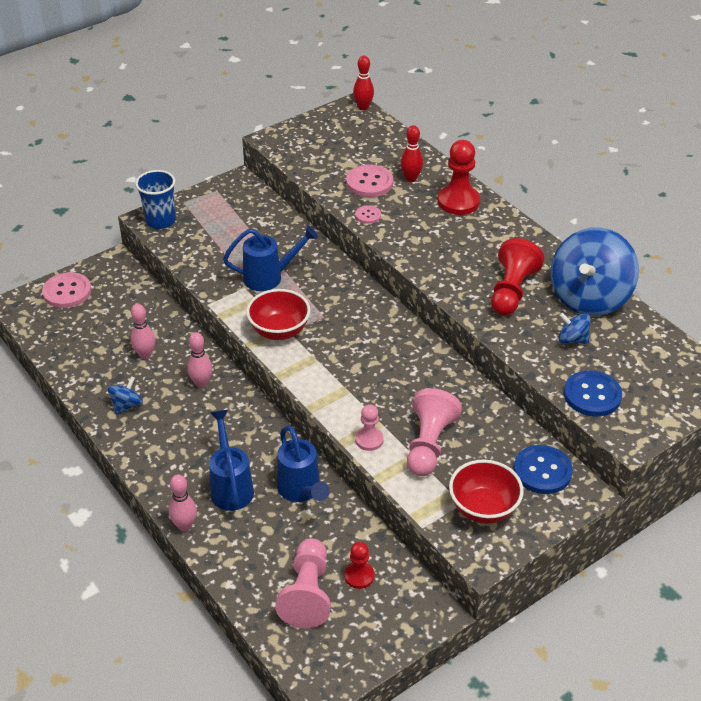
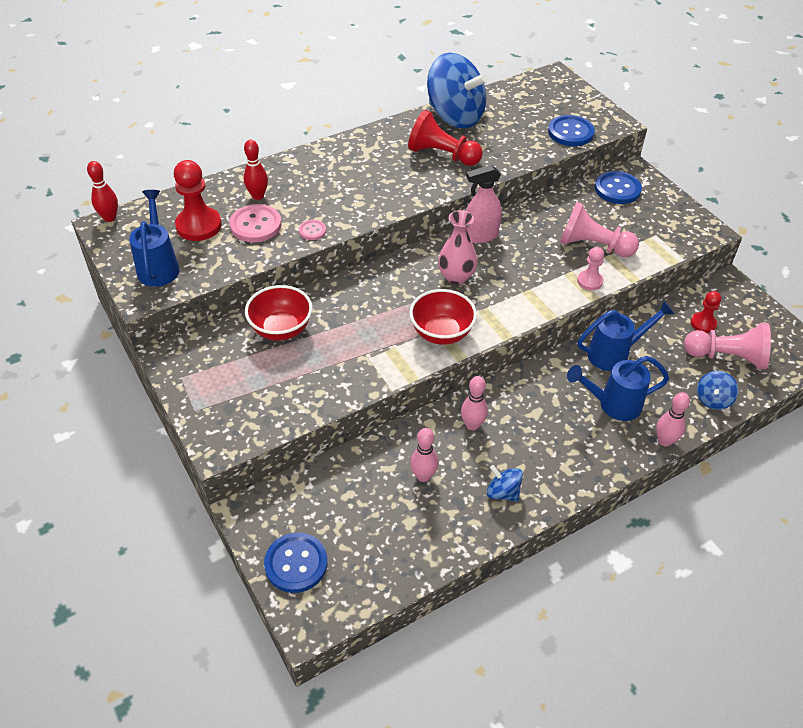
camera: 85 degrees left, 5 degrees up
pink button [42,272,91,308] -> blue button [264,533,327,593]
blue cup [135,170,176,229] -> none
blue watering can [223,226,318,291] -> blue watering can moved to [129,190,180,287]
red pawn [438,140,480,215] -> red pawn moved to [174,160,222,241]
red bowl [449,460,524,524] -> red bowl moved to [245,285,313,341]
blue spinning top [558,313,591,344] -> blue spinning top moved to [697,371,738,410]
none -> pink vase [438,210,478,285]
none -> pink spray bottle [466,165,502,243]

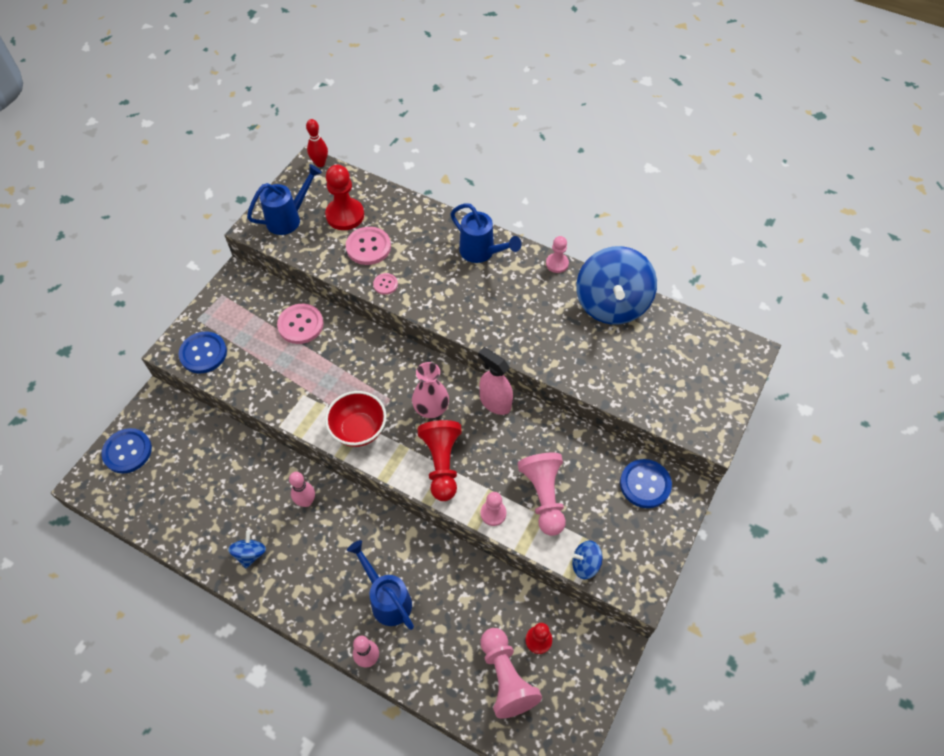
camera: 60 degrees right, 10 degrees up
red bowling pin [244,140,268,200] -> none
red bowl [245,285,313,341] -> pink button [277,304,324,344]
red pawn [408,110,483,166] -> red pawn moved to [417,420,462,501]
pink bowling pin [410,428,438,482] -> none
blue button [548,115,595,146] -> blue button moved to [179,332,227,373]
blue watering can [578,301,674,371] -> blue watering can moved to [451,203,521,263]
blue spinning top [697,371,738,410] -> blue spinning top moved to [572,540,602,579]
none -> pink pawn [546,236,569,273]

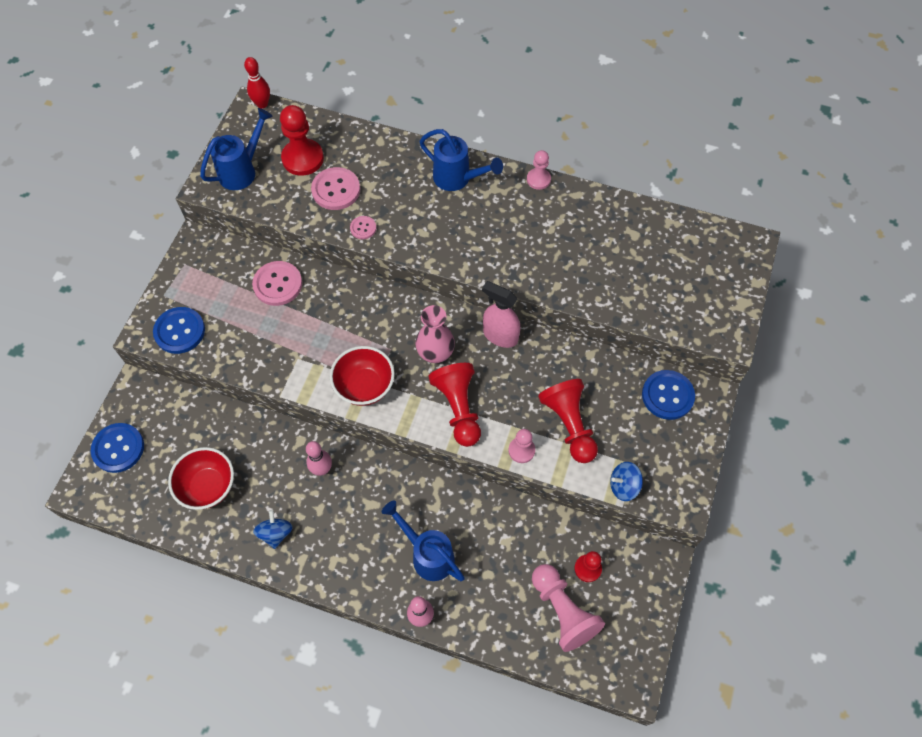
camera: 10 degrees left, 5 degrees up
pink pawn [518,453,566,536] -> red pawn [538,379,598,463]
blue spinning top [577,246,657,325] -> none
none -> red bowl [168,447,234,510]

